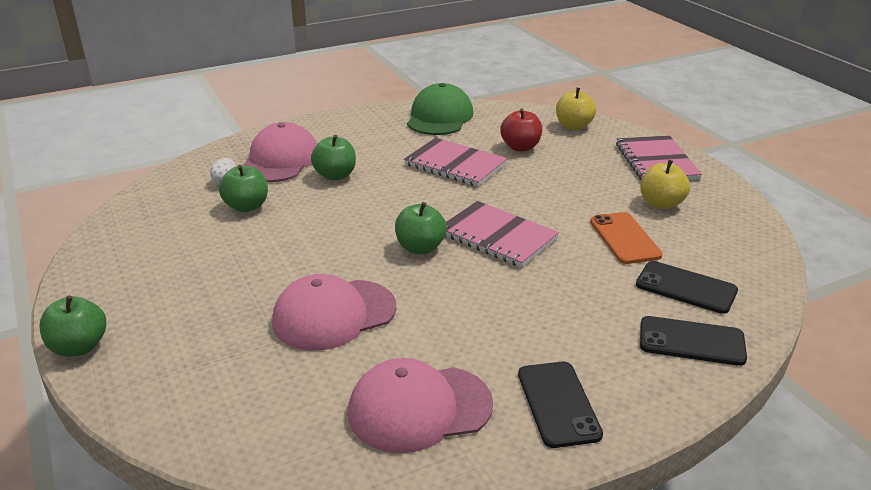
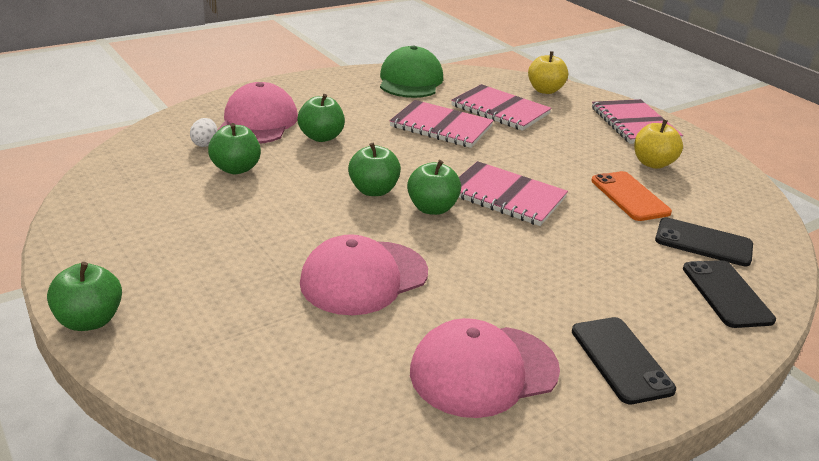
camera: 10 degrees left, 0 degrees up
red apple [500,109,542,151] -> pink notebook [451,84,552,131]
black phone [640,316,747,366] -> black phone turned 75 degrees clockwise [683,260,776,328]
none -> green apple [348,143,401,196]

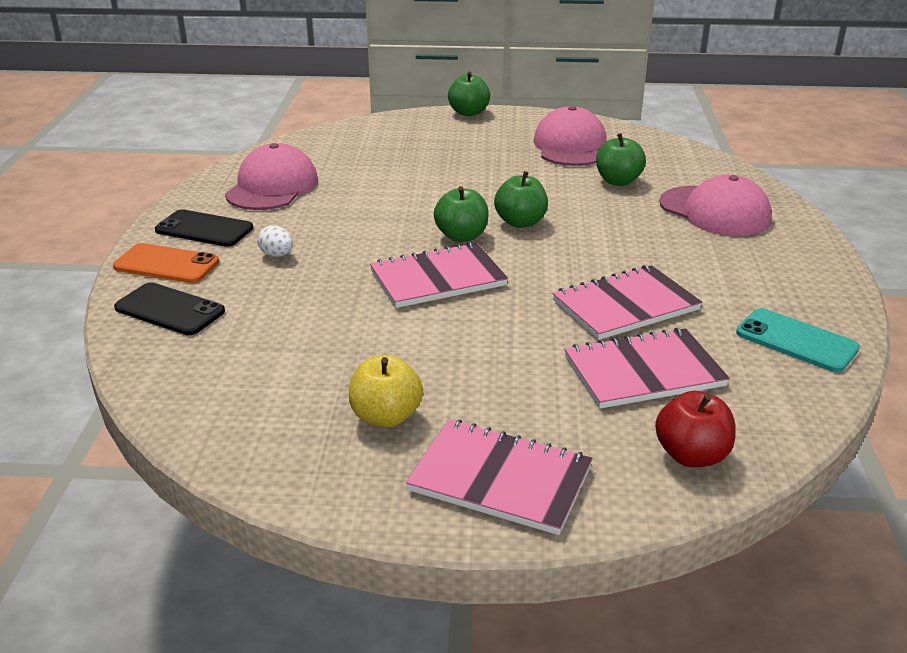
camera: 130 degrees right, 0 degrees up
white egg [190,118,218,147] -> white egg moved to [257,225,293,257]
green apple [297,94,345,142] -> none
pink cap [300,234,428,315] -> pink cap moved to [533,106,607,166]
green cap [380,45,443,98] -> turquoise phone [736,308,860,372]
yellow apple [528,51,568,94] -> red apple [655,391,736,467]
orange phone [591,171,672,221] -> orange phone moved to [113,243,219,283]
black phone [655,217,753,266] -> none

